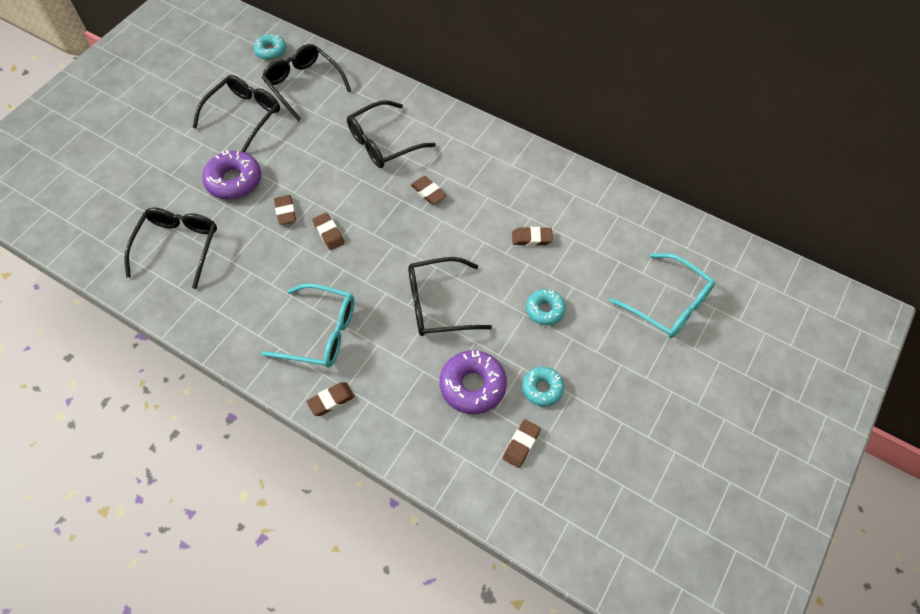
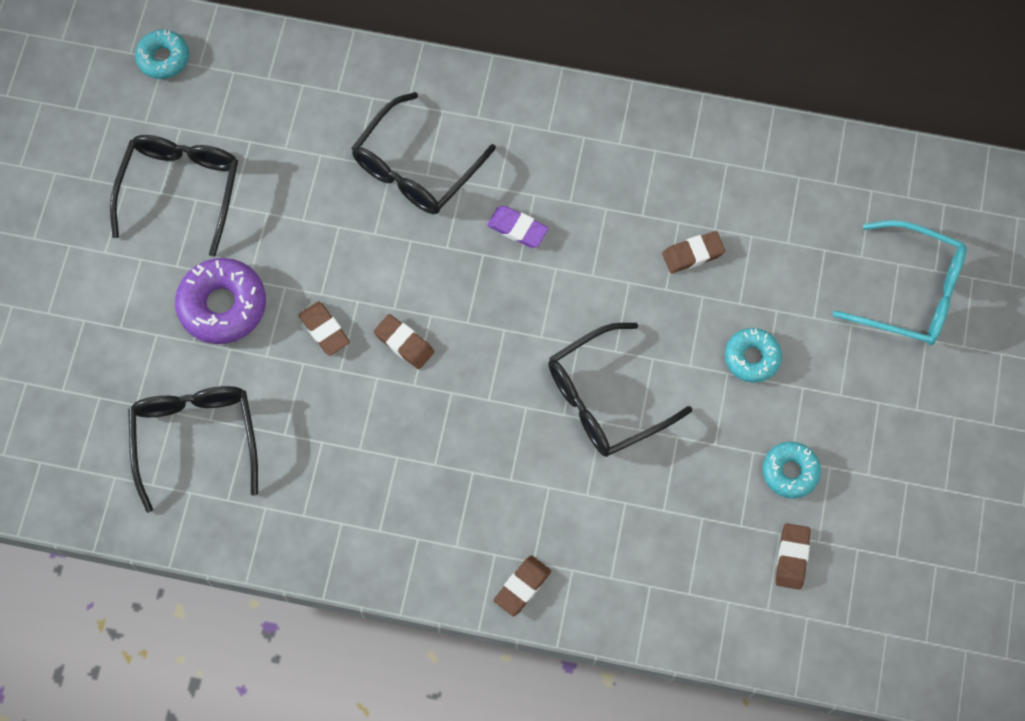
camera: 20 degrees left, 10 degrees up
turquoise glasses [261,283,354,368] -> none
black glasses [262,44,351,121] -> none
brown eraser [411,176,446,204] -> purple eraser [487,206,549,248]
purple donut [440,350,507,414] -> none

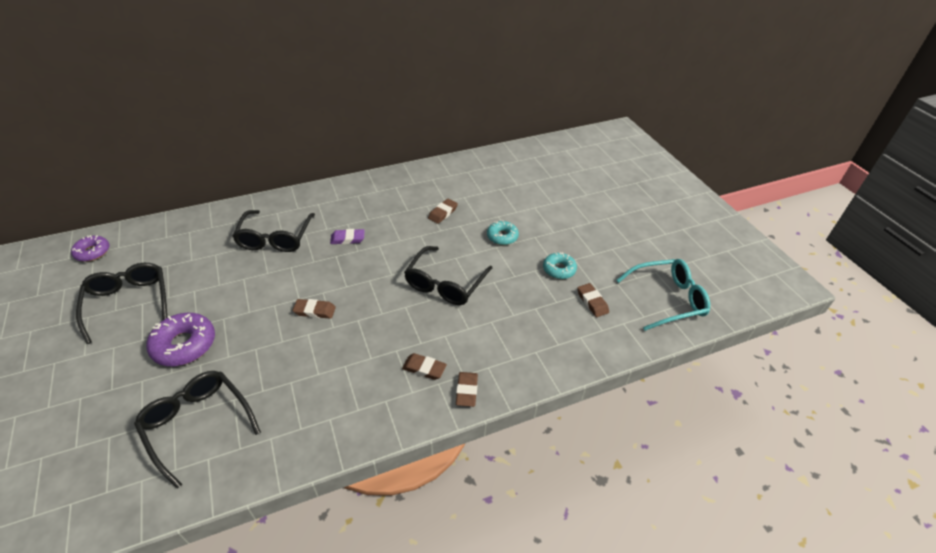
camera: 35 degrees left, 25 degrees down
turquoise donut [135,30,189,79] -> purple donut [71,235,109,262]
brown eraser [298,301,350,356] -> brown eraser moved to [402,353,447,380]
turquoise glasses [833,220,967,345] -> turquoise glasses moved to [616,259,710,331]

